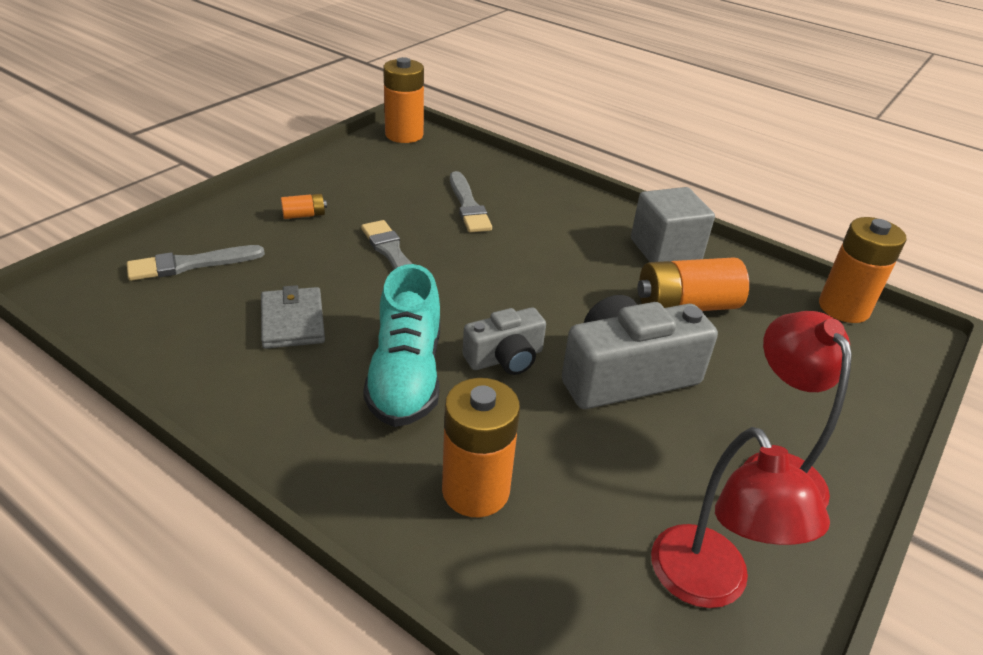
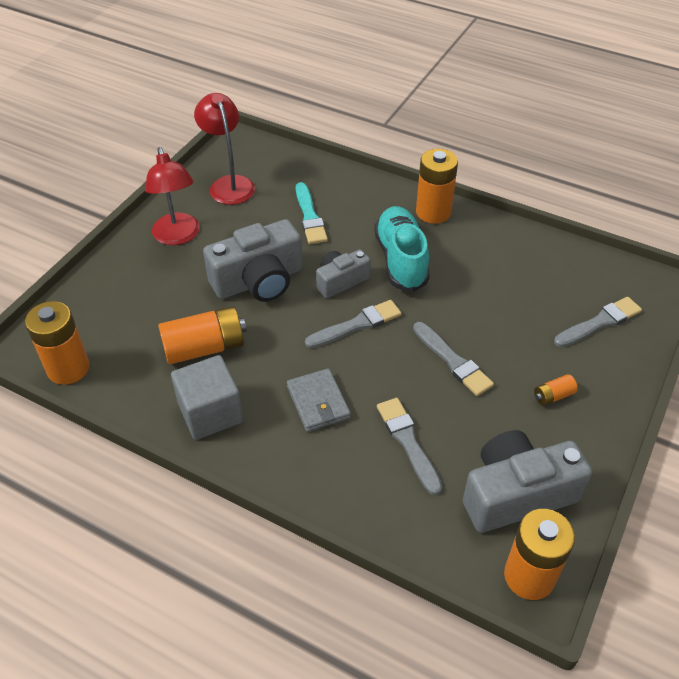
camera: 175 degrees right, 10 degrees up
grey wallet [261,285,325,349] -> grey wallet moved to [287,368,351,432]
orange battery [442,378,520,518] -> orange battery moved to [416,149,458,224]
none -> turquoise brush [296,182,328,244]
none -> grey brush [305,300,402,348]
none -> grey camera [463,430,592,533]

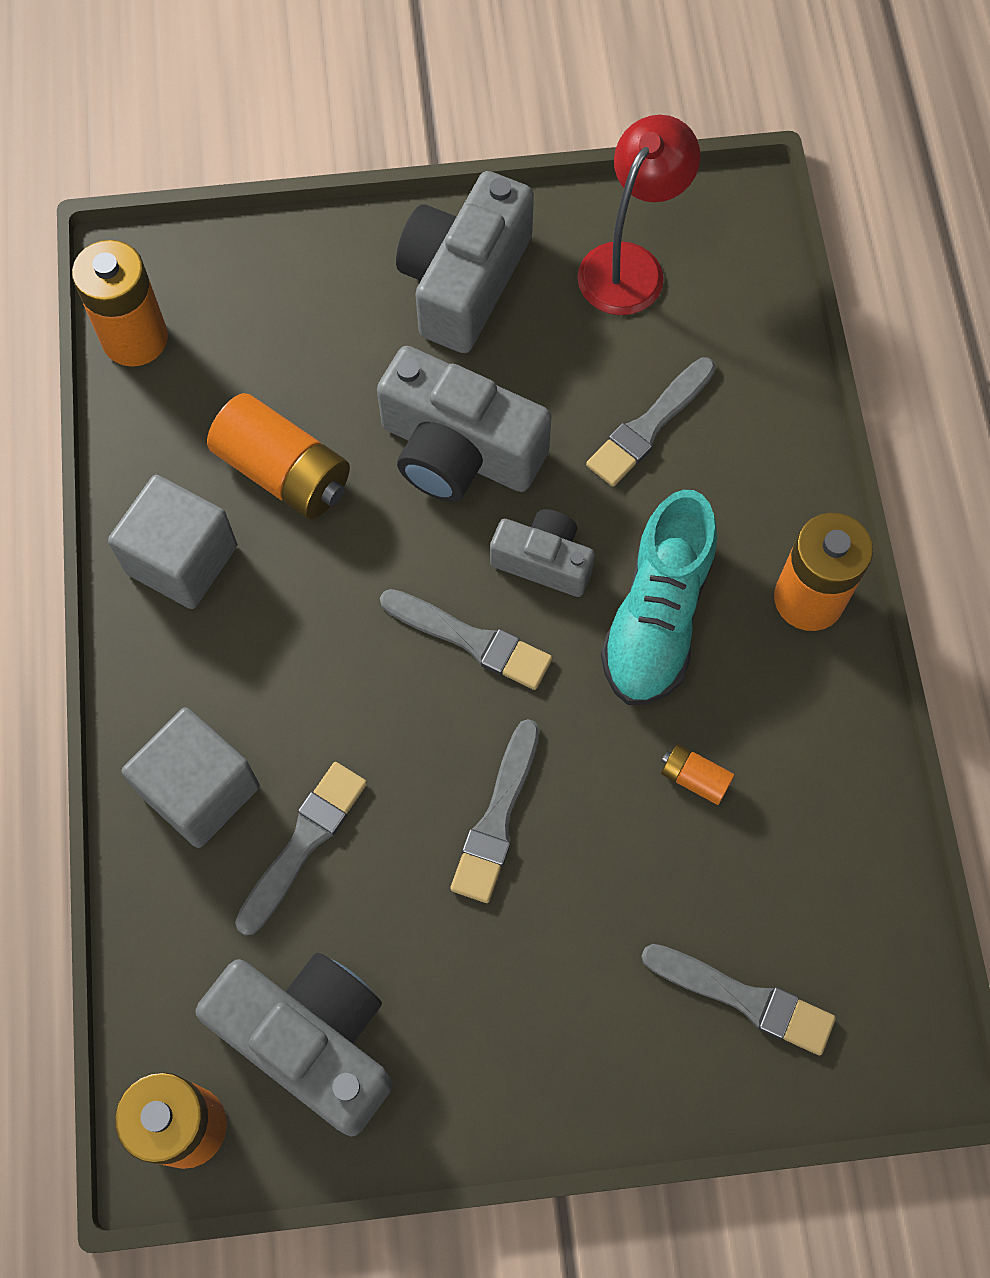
camera: 55 degrees right, 20 degrees up
red lamp [145,147,200,245] -> grey camera [396,171,534,353]
grey wallet [287,368,351,432] -> none
turquoise brush [296,182,328,244] -> grey brush [586,357,716,487]
turquoise shoe [374,206,430,292] -> turquoise shoe turned 150 degrees clockwise [601,490,717,705]
orange battery [534,374,578,406] -> orange battery moved to [661,744,734,805]
none -> grey cube [122,707,259,848]

